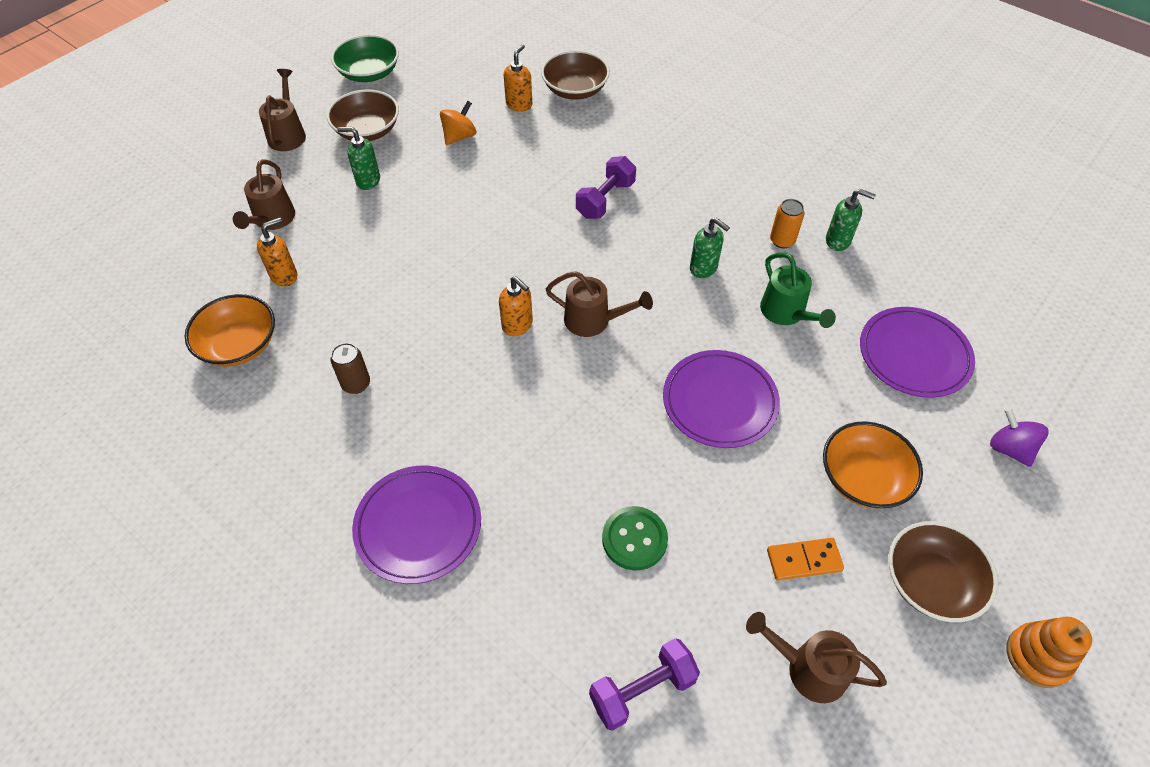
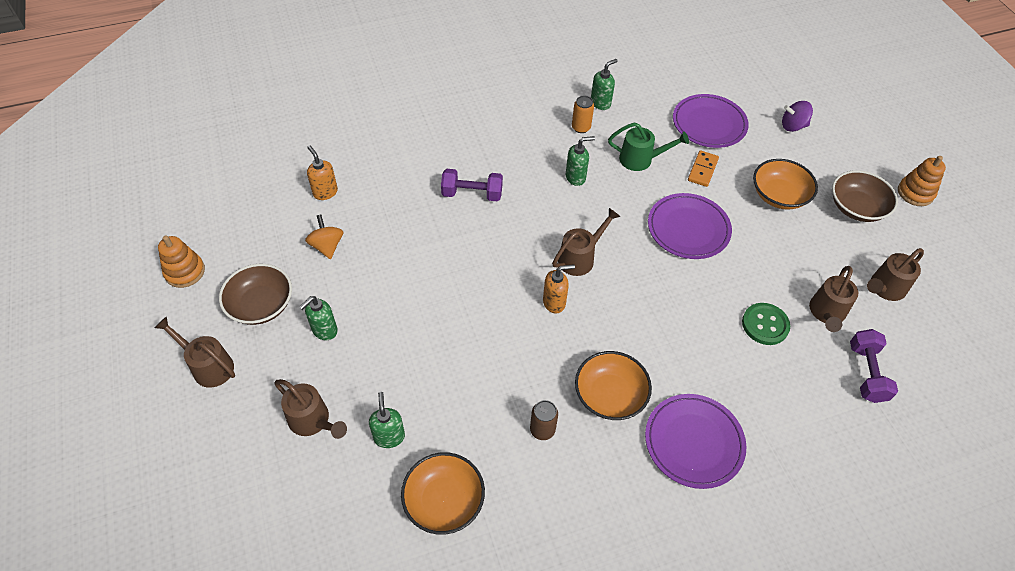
camera: 60 degrees left, 0 degrees up
orange soap dispenser [257,217,297,286] -> green soap dispenser [369,392,405,448]
green bowl [331,34,399,82] -> orange stacking toy [158,235,205,288]
brown bowl [541,50,610,100] -> none
purple dumbbell [576,156,636,219] -> purple dumbbell turned 60 degrees counterclockwise [441,169,503,202]
orange domino [767,538,844,580] -> orange domino moved to [688,150,719,187]
none -> orange bowl [575,351,652,420]
none -> brown watering can [809,266,858,332]

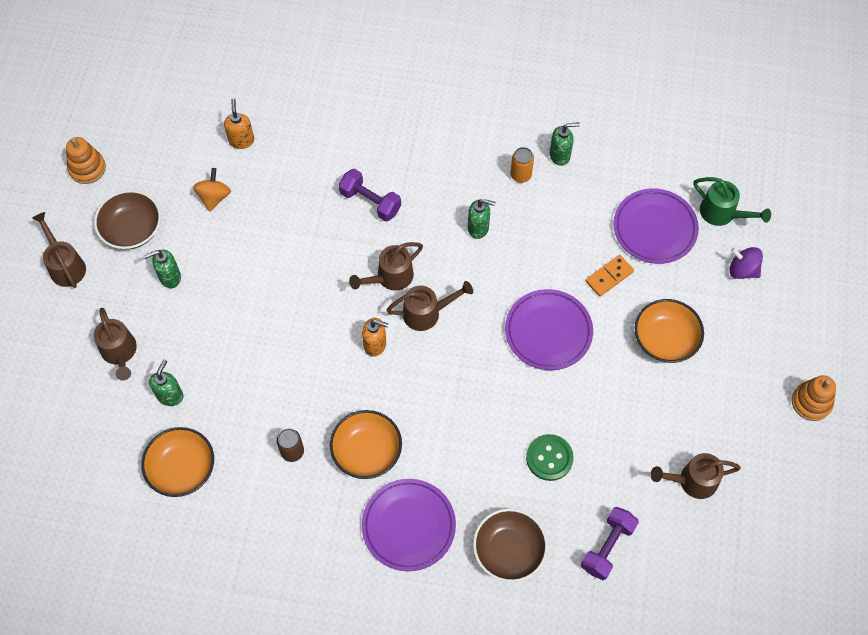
camera: 30 degrees right, 10 degrees up
green watering can [608,122,689,171] -> green watering can moved to [694,177,771,226]
brown watering can [809,266,858,332] -> brown watering can moved to [349,242,423,291]
brown bowl [832,170,898,222] -> brown bowl moved to [473,508,548,582]

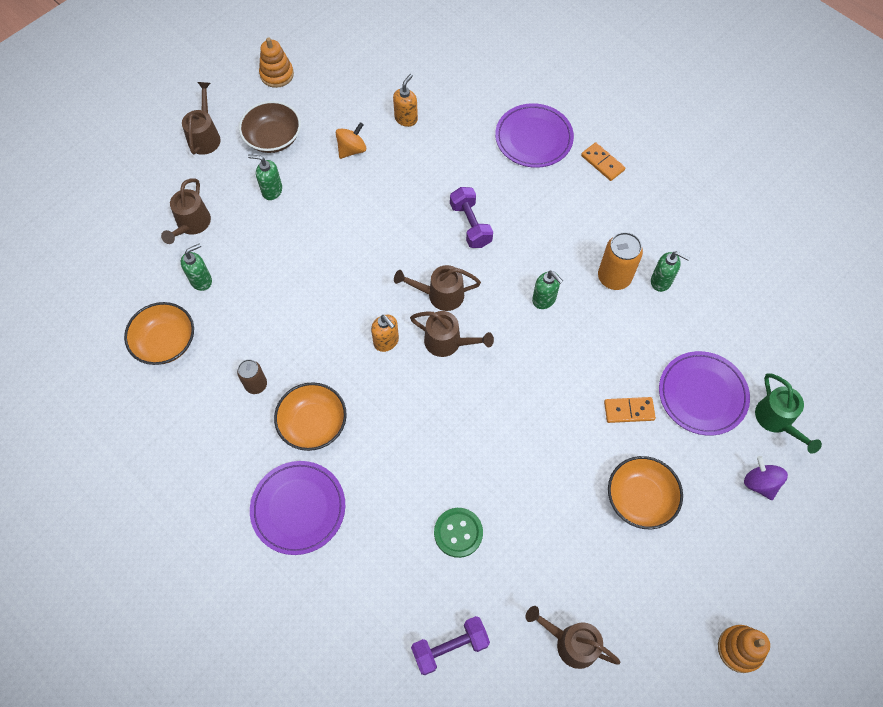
camera: 35 degrees right, 0 degrees up
brown bowl [473,508,548,582] -> none
purple plate [505,289,593,370] -> purple plate moved to [495,103,574,168]
orange can [510,147,534,183] -> orange can [598,232,643,290], size x1.59
none -> orange domino [581,142,625,181]

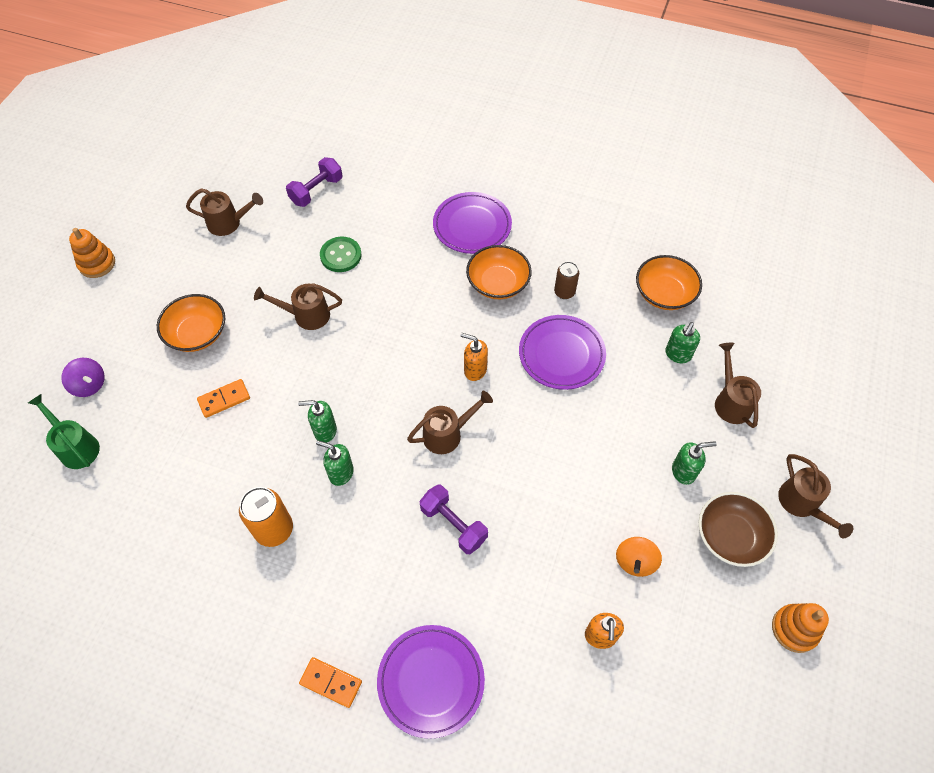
camera: 155 degrees right, 5 degrees down
brown watering can [410,311,494,357] -> brown watering can moved to [254,283,342,330]
green soap dispenser [651,251,690,292] -> green soap dispenser moved to [298,400,337,443]
purple plate [659,351,750,436] -> purple plate moved to [519,315,606,390]

